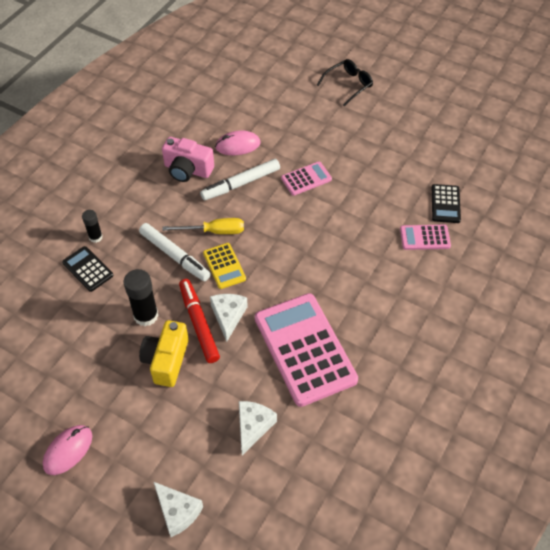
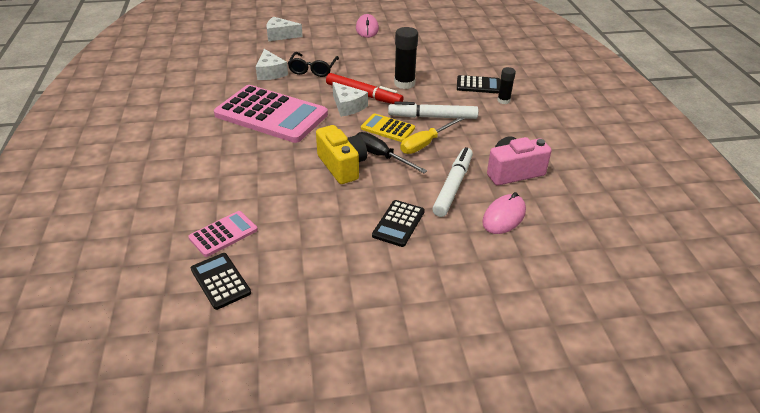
camera: 140 degrees right, 15 degrees down
yellow camera [139,320,189,387] -> yellow camera moved to [316,125,367,184]
pink calculator [281,161,332,196] -> black calculator [372,200,425,247]
black glasses [317,59,373,106] -> black glasses moved to [288,52,339,77]
none -> black screwdriver [357,132,427,173]

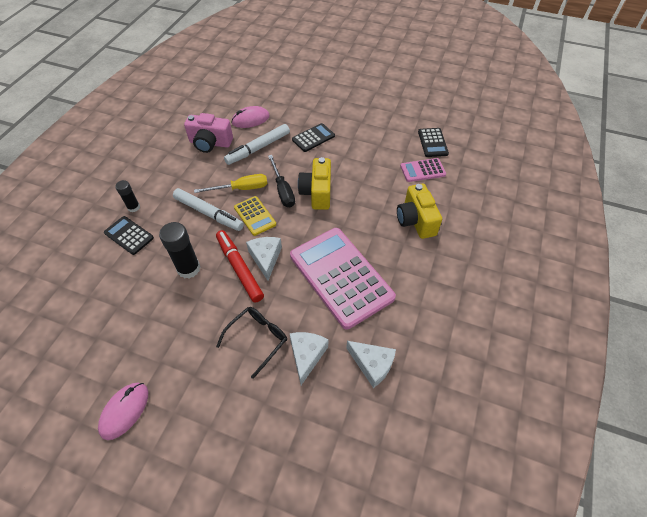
camera: 150 degrees left, 15 degrees up
white cheese [266,17,303,41] -> white cheese moved to [346,341,396,388]
none -> yellow camera [397,184,442,239]

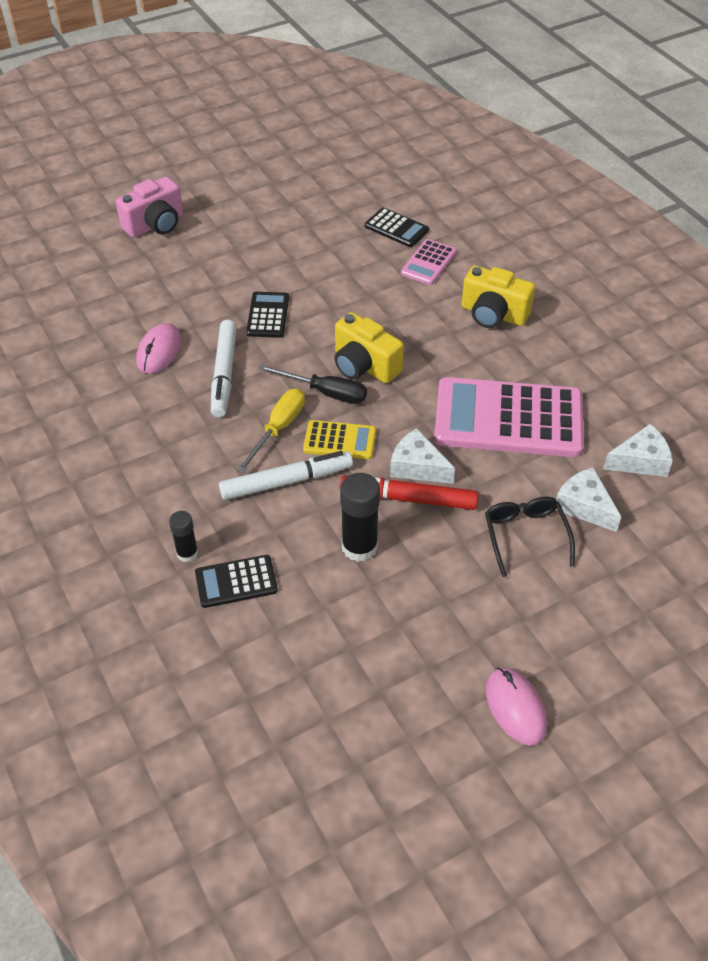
camera: 50 degrees left, 5 degrees down
pink camera [184,113,233,153] -> pink camera moved to [116,177,183,238]

